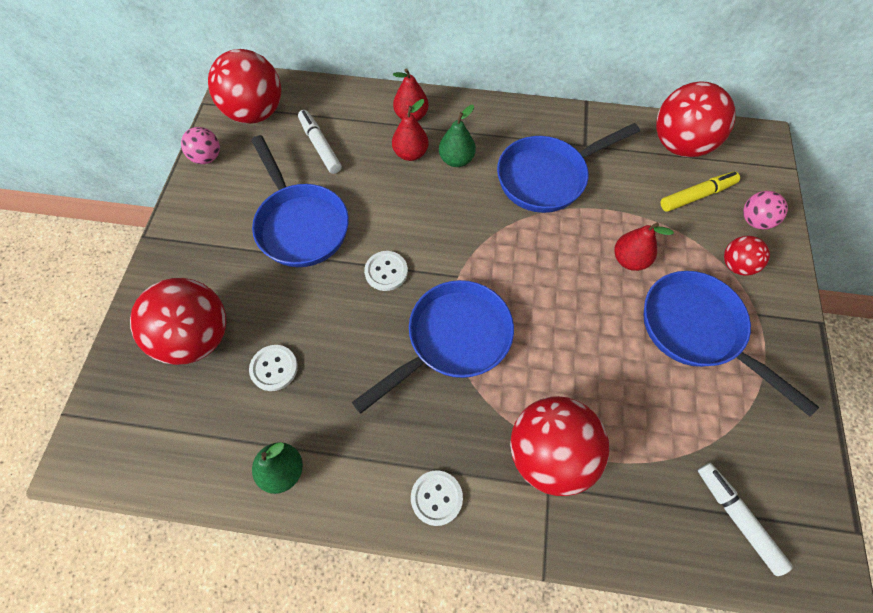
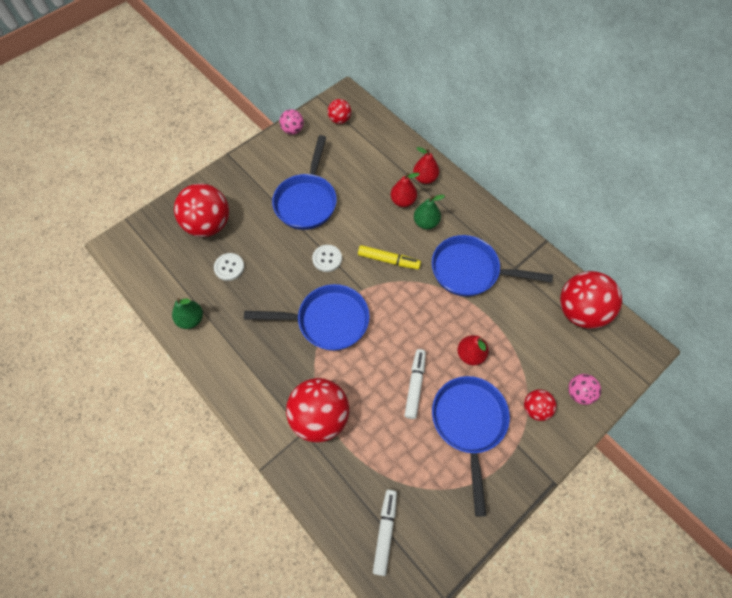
camera: 40 degrees right, 0 degrees up
red ball [208,49,281,124] -> red ball [328,99,351,124], size x0.51
white marker [298,110,342,174] -> white marker moved to [405,349,426,419]
white button [411,470,463,526] -> none
yellow marker [661,171,740,212] -> yellow marker moved to [358,245,421,269]

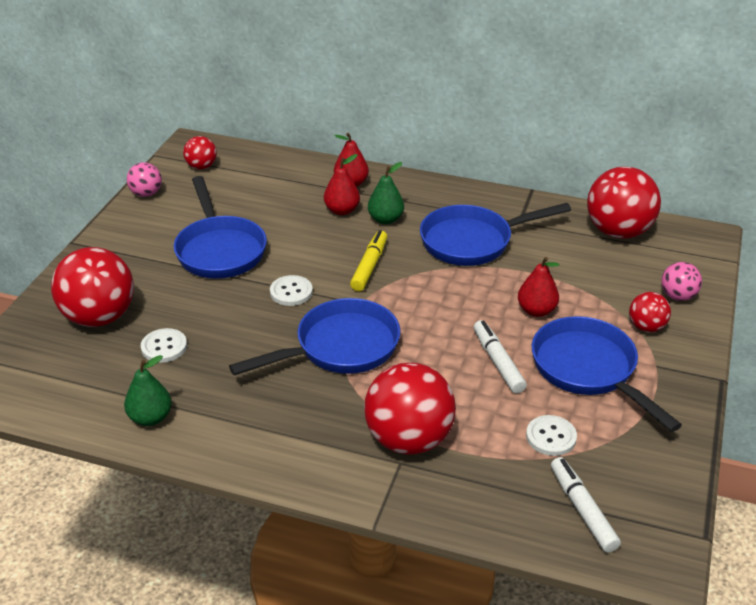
camera: 30 degrees left, 25 degrees down
yellow marker [358,245,421,269] -> yellow marker turned 60 degrees counterclockwise [350,230,387,291]
none -> white button [526,415,577,456]

